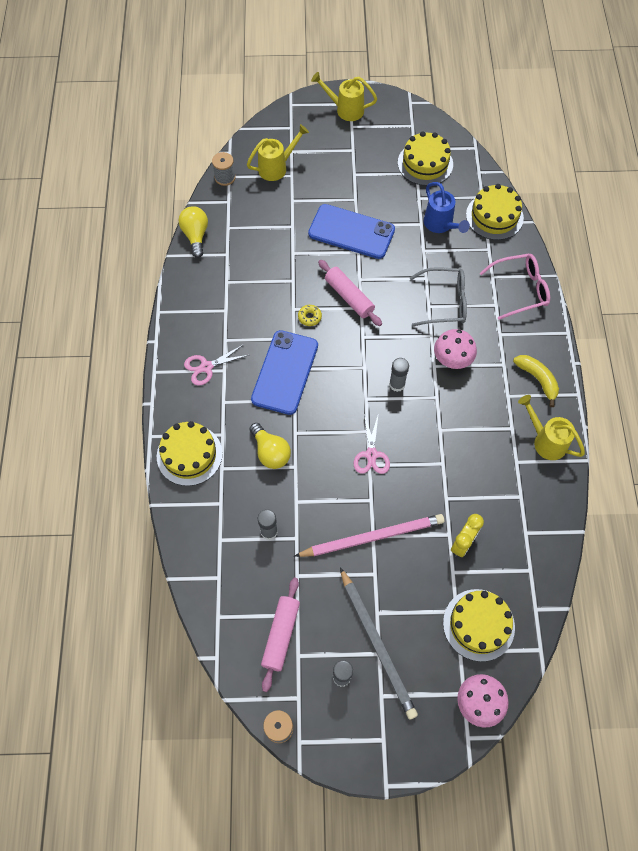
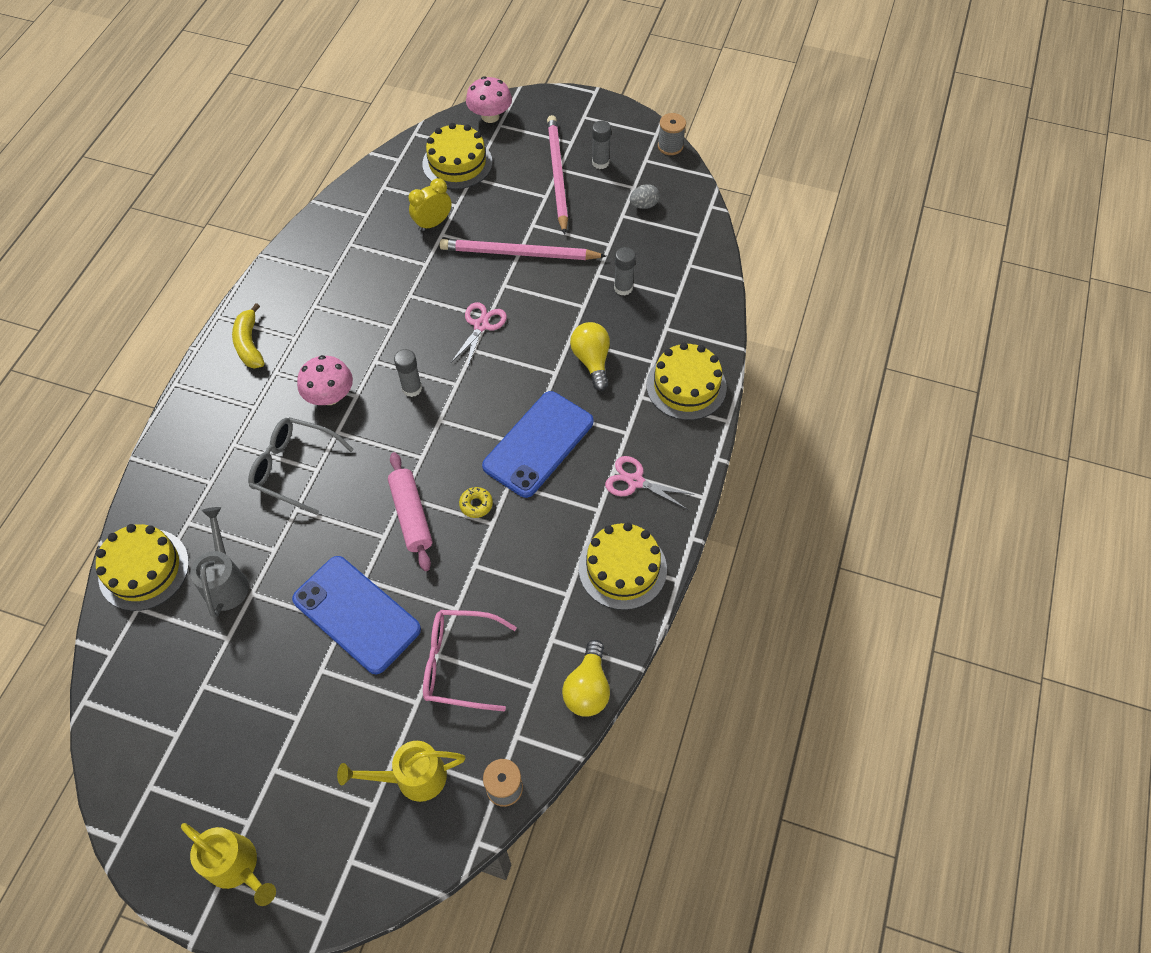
camera: 160 degrees left, 5 degrees down
pink scissors [184,344,248,386] -> pink scissors turned 150 degrees counterclockwise [605,456,695,510]
pink rolling pin [261,578,300,692] -> grey egg [630,184,660,209]
grey pencil [340,567,418,720] -> pink pencil [547,115,568,235]
yellow cake [398,131,453,186] -> yellow cake moved to [579,523,667,610]
blue watering can [424,182,470,233] -> grey watering can [190,507,249,618]
pink glasses [480,254,550,320] -> pink glasses moved to [423,610,517,711]
yellow watering can [518,395,585,460] -> none

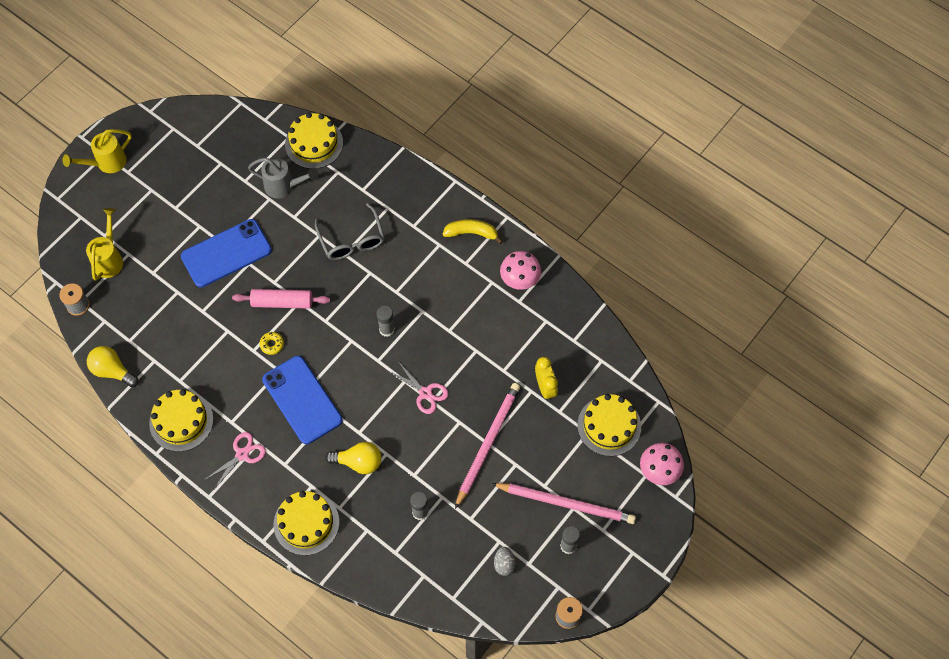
camera: 110 degrees right, 5 degrees up
grey glasses [248,417,354,515] -> grey glasses turned 120 degrees clockwise [315,203,384,260]
pink mushroom [297,355,353,405] -> pink mushroom moved to [500,251,541,290]
pink glasses [423,610,517,711] -> none

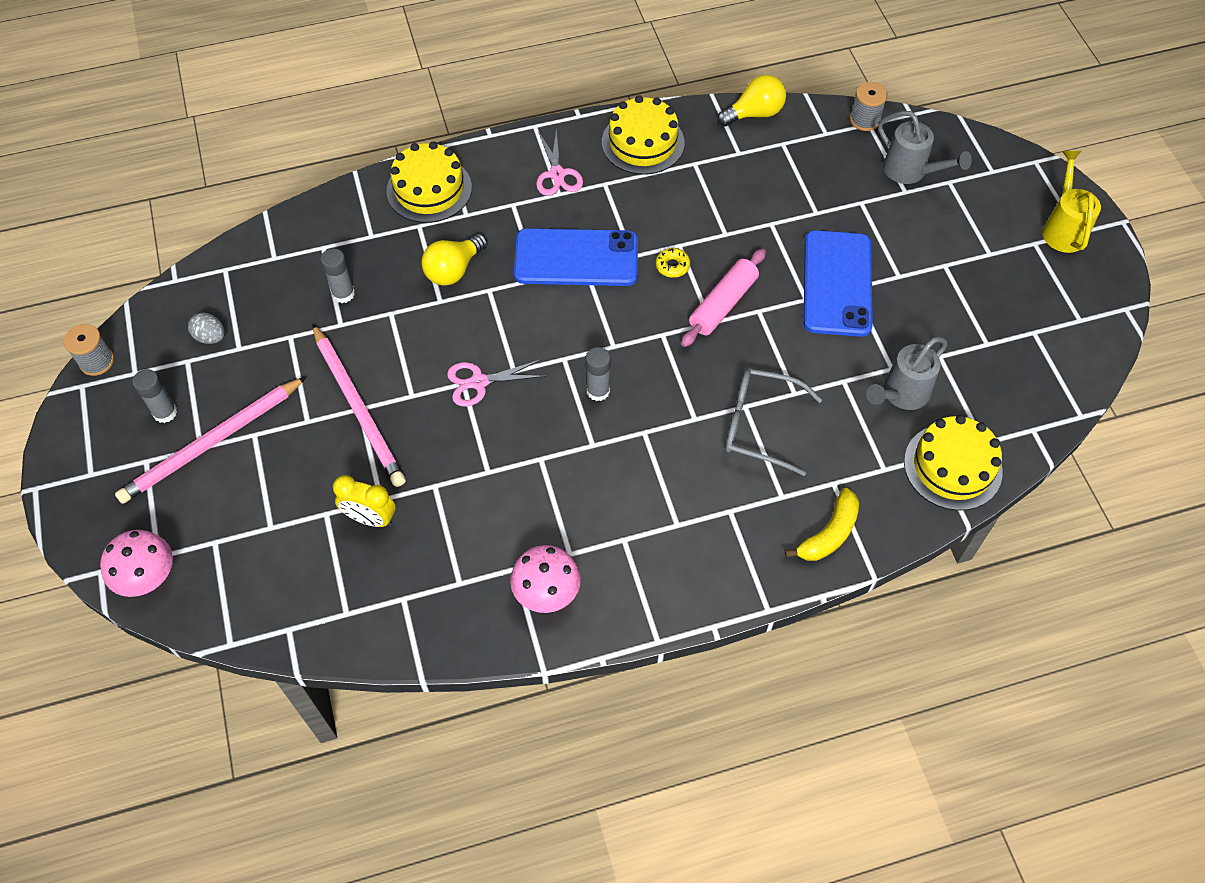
camera: 125 degrees right, 5 degrees down
yellow watering can [86,208,123,281] -> grey watering can [878,111,972,184]
yellow banana [443,219,503,244] -> yellow banana moved to [785,488,859,561]
yellow cake [577,394,641,456] -> none

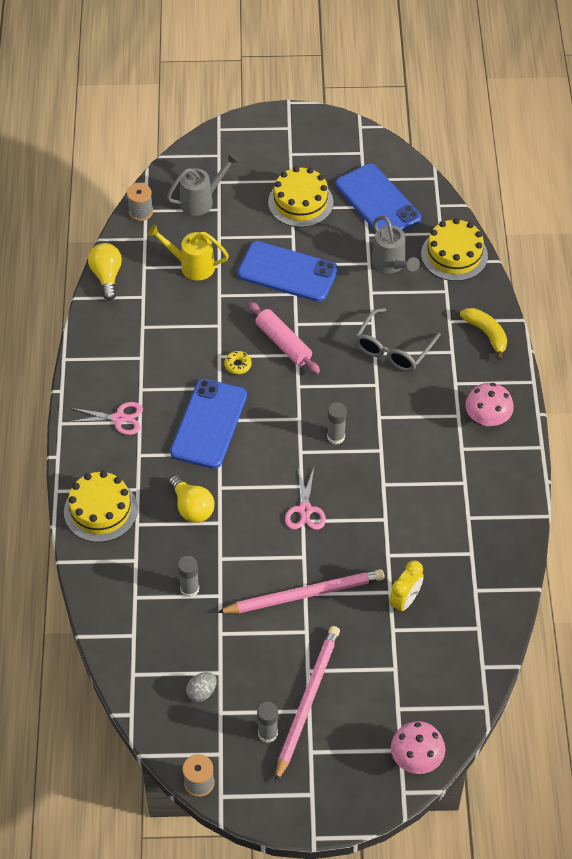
camera: 75 degrees left, 5 degrees down
pink pencil [115,376,307,504] -> pink pencil turned 135 degrees counterclockwise [275,626,340,782]
pink mushroom [510,545,581,613] -> pink mushroom moved to [465,383,514,426]
yellow cake [602,95,685,175] -> yellow cake moved to [268,166,333,227]
yellow watering can [1042,151,1101,253] -> yellow watering can moved to [147,224,229,281]
none -> blue phone [335,164,421,231]

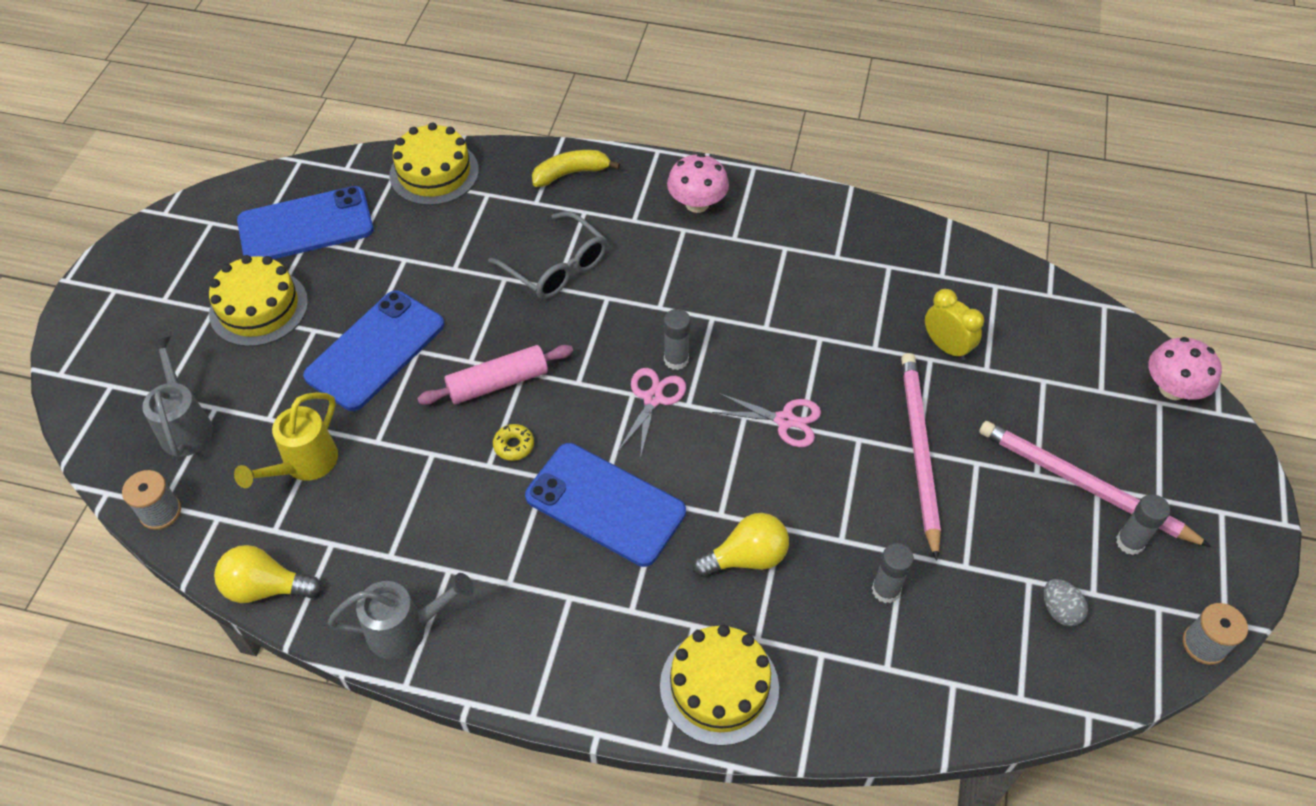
camera: 75 degrees left, 0 degrees up
pink scissors [69,402,143,435] -> pink scissors moved to [618,368,686,459]
grey watering can [372,216,420,274] -> grey watering can moved to [328,573,474,659]

